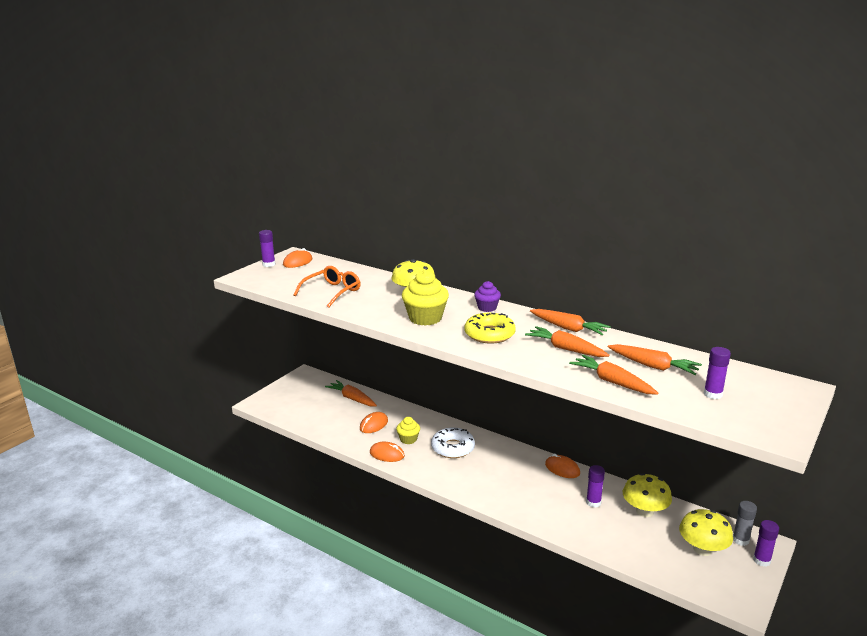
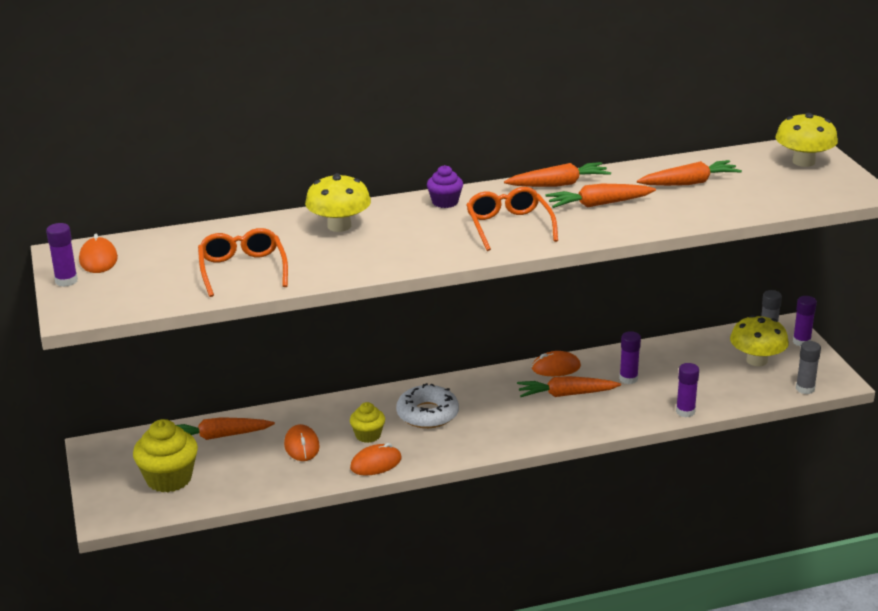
camera: 50 degrees left, 5 degrees up
yellow cupcake [402,270,449,326] -> yellow cupcake moved to [133,419,198,492]
yellow donut [464,313,516,344] -> orange glasses [466,187,558,251]
orange carrot [569,355,658,395] -> orange carrot moved to [517,376,621,397]
yellow mushroom [623,473,672,517] -> yellow mushroom moved to [776,113,838,167]
purple glue stick [704,347,731,399] -> purple glue stick moved to [676,363,699,417]
none -> grey glue stick [796,341,821,394]

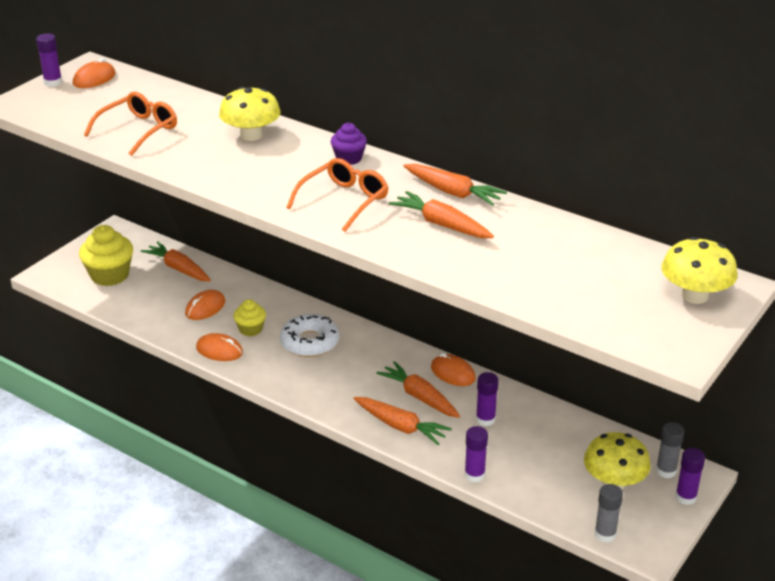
camera: 50 degrees right, 5 degrees up
orange carrot [637,160,742,186] -> orange carrot moved to [353,397,452,445]

